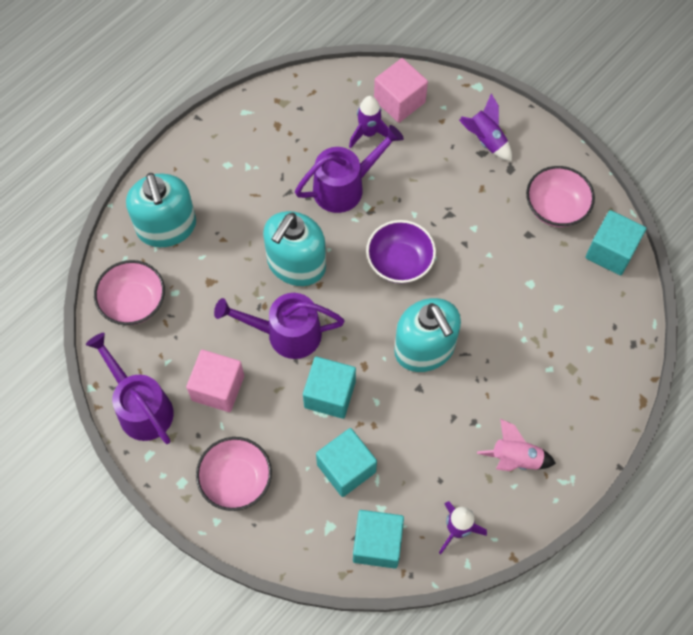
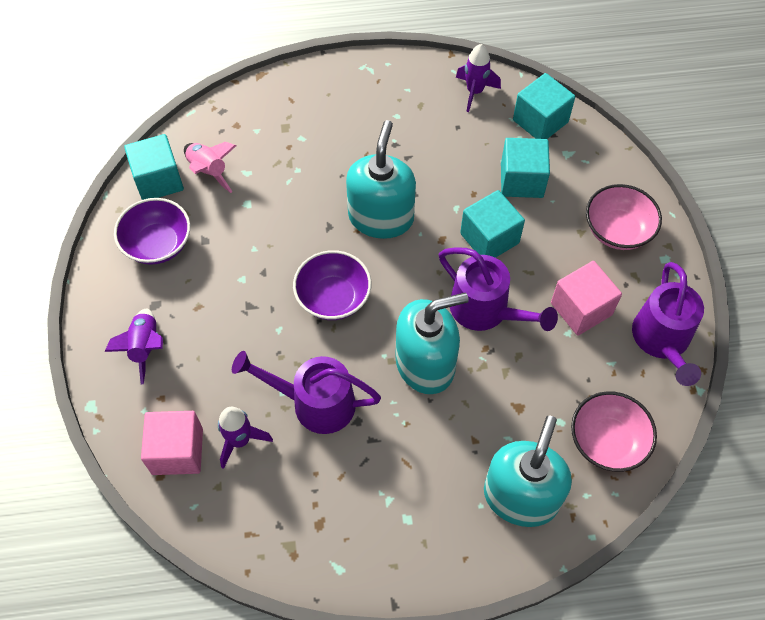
camera: 140 degrees left, 5 degrees down
pink rocket [477,419,556,471] -> pink rocket moved to [184,142,236,193]
pink bowl [526,166,595,227] -> purple bowl [114,198,190,265]

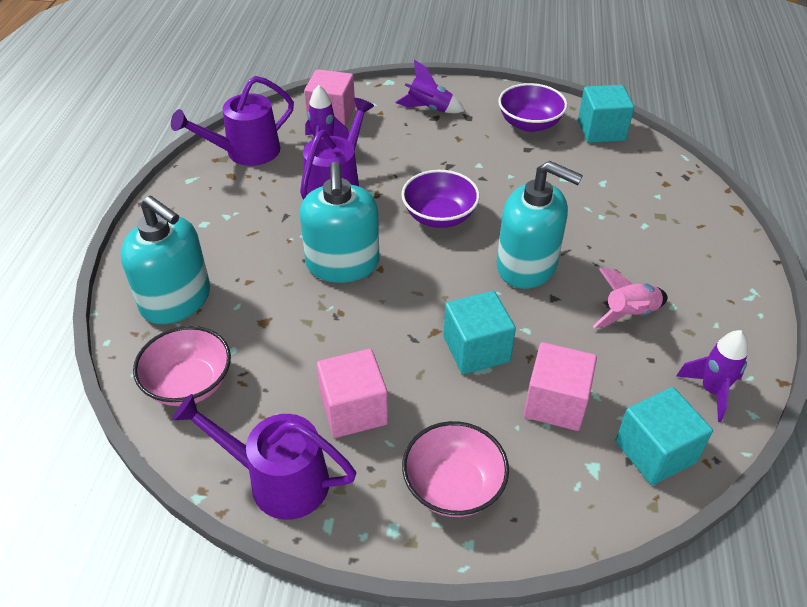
camera: 105 degrees right, 15 degrees down
pink rocket [184,142,236,193] -> pink rocket moved to [592,268,668,328]
purple watering can [439,247,558,331] -> purple watering can moved to [171,76,294,166]
turquoise cube [501,138,550,198] -> pink cube [524,342,597,431]

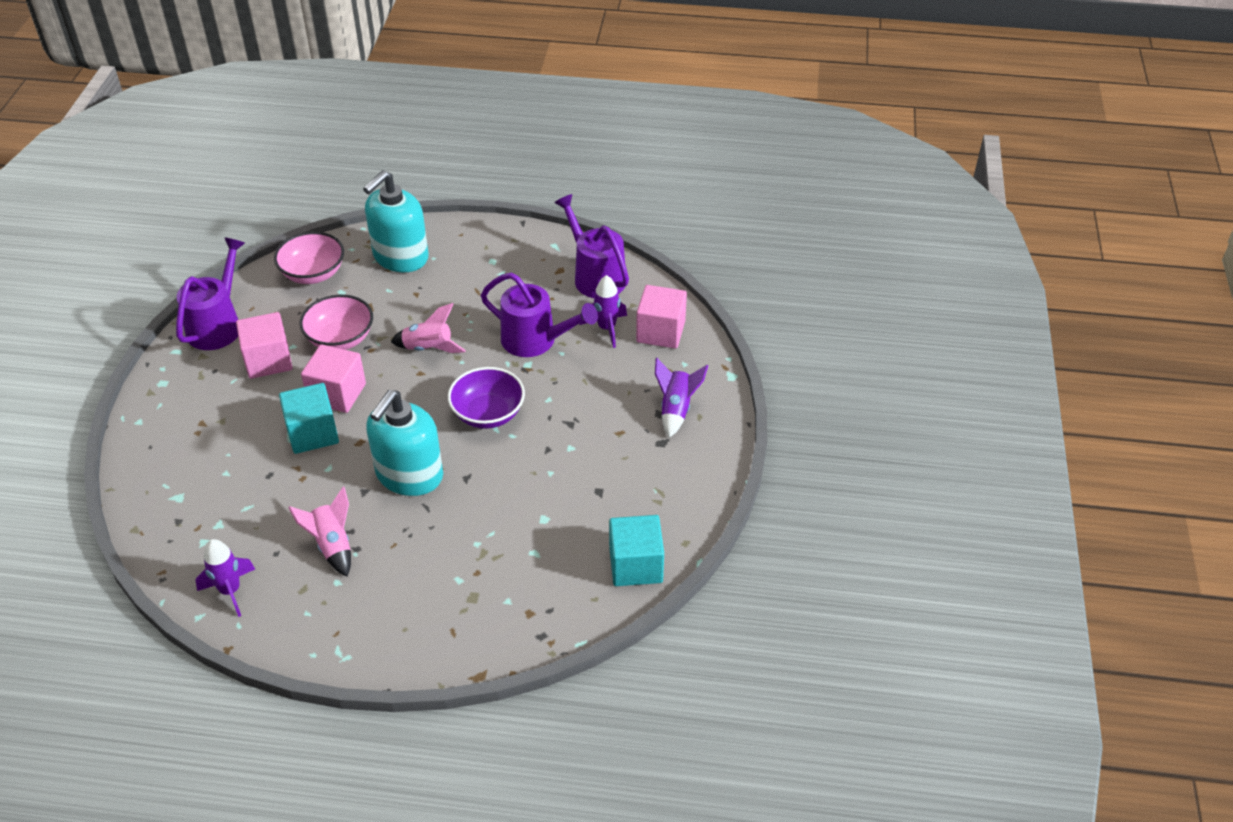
camera: 90 degrees right, 0 degrees up
turquoise soap dispenser [300,162,379,283] -> pink rocket [391,303,466,353]
pink bowl [402,421,509,517] -> pink bowl moved to [300,295,373,350]
purple bowl [498,83,568,132] -> none
pink cube [524,342,597,431] -> pink cube moved to [301,344,366,413]
turquoise cube [616,387,713,485] -> none

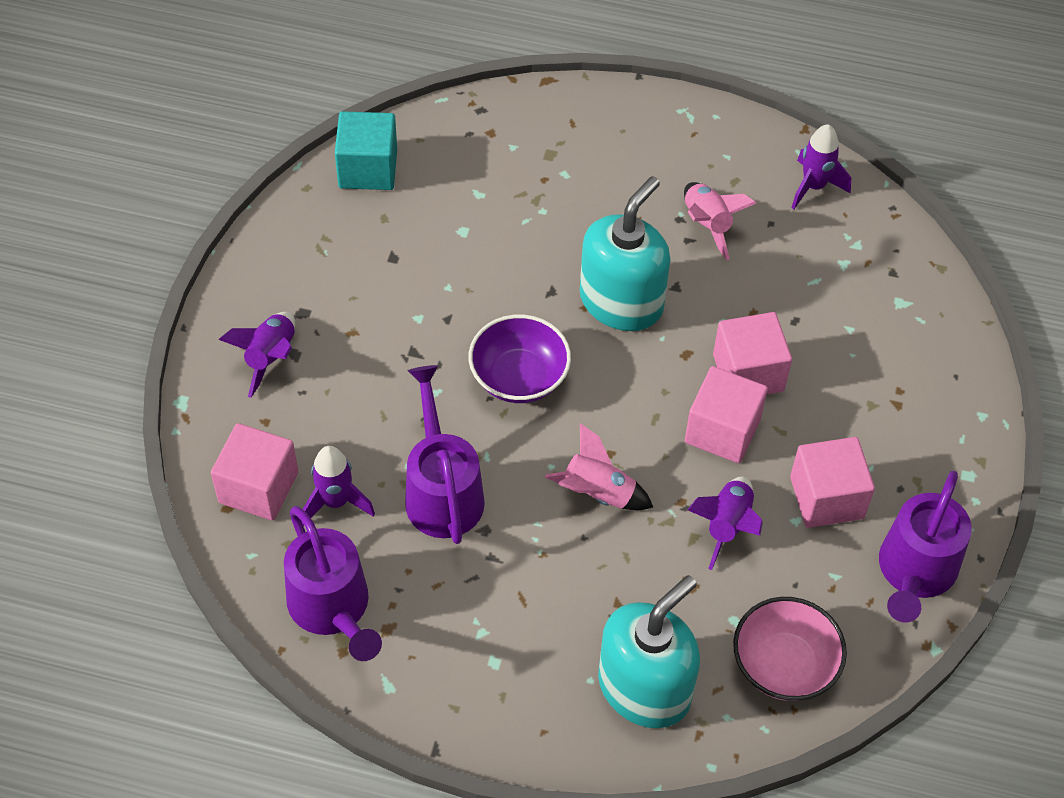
camera: 175 degrees left, 10 degrees up
turquoise cube [279,383,339,454] -> pink cube [713,312,792,394]
pink bowl [300,295,373,350] -> purple rocket [688,476,763,570]
purple watering can [481,273,598,357] -> purple watering can turned 45 degrees clockwise [405,365,485,544]

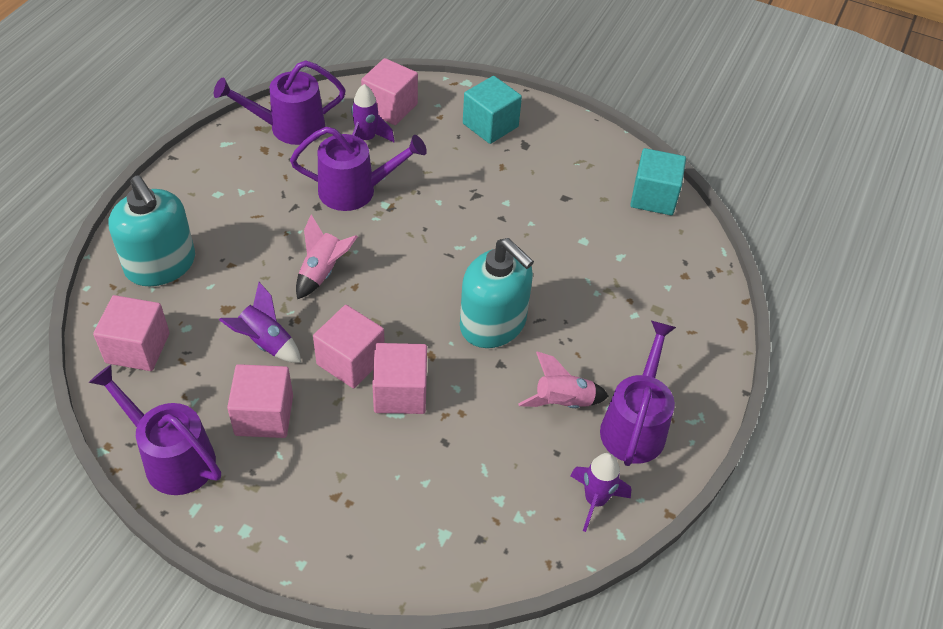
camera: 100 degrees right, 5 degrees down
purple rocket [219,312,295,398] -> turquoise cube [463,76,522,144]
purple bowl [469,314,571,403] -> none
pink bowl [733,597,847,701] -> pink cube [93,295,170,371]
none -> purple watering can [600,321,676,466]

